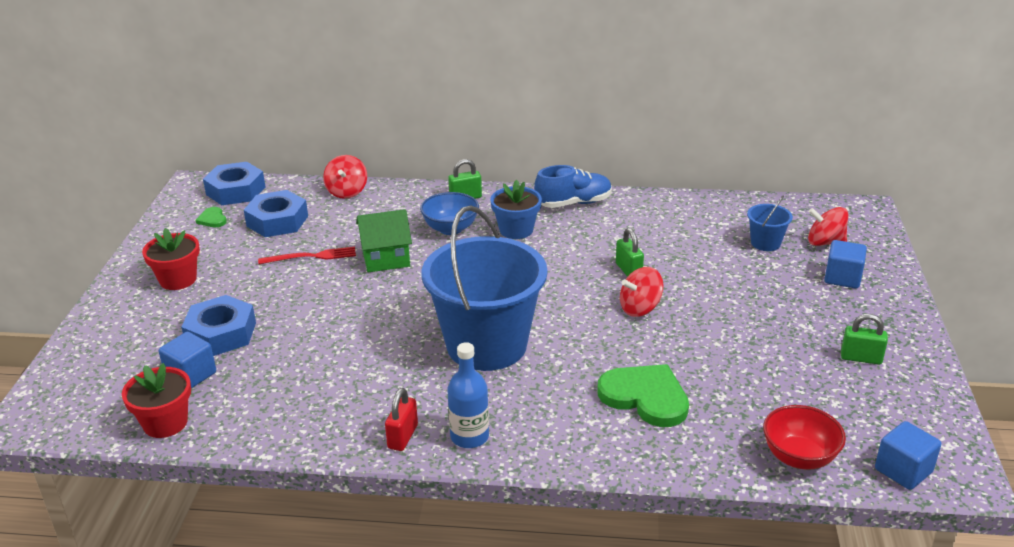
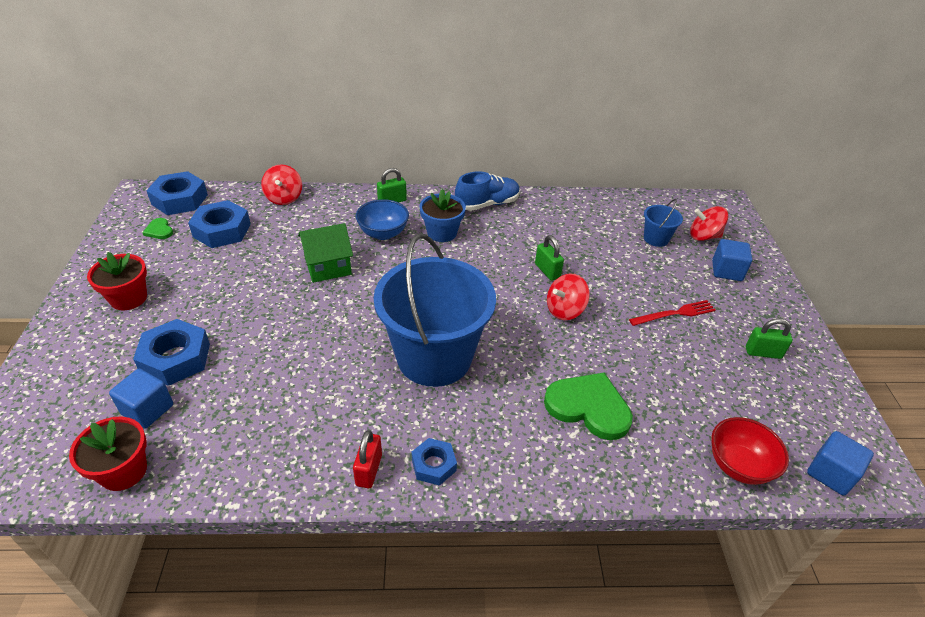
camera: 10 degrees left, 10 degrees up
red fork [258,247,356,264] -> red fork moved to [629,300,716,326]
blue bottle [447,342,489,448] -> blue nut [412,438,457,486]

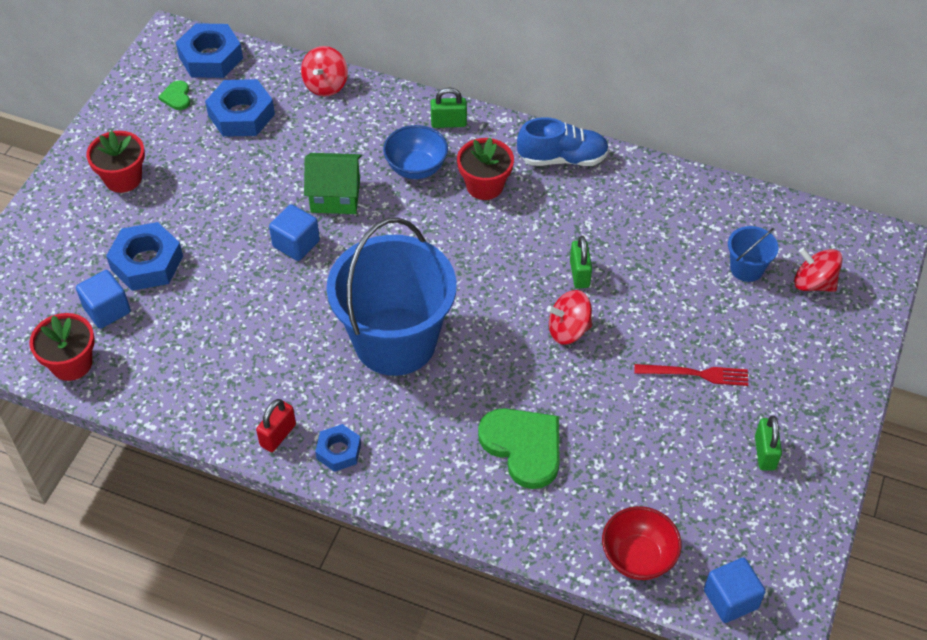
camera: 25 degrees right, 10 degrees up
blue flower pot [419,189,466,242] -> red flower pot [457,137,514,200]
blue cube [712,239,752,281] -> blue cube moved to [269,204,320,261]
green padlock [746,318,793,359] -> green padlock turned 60 degrees clockwise [755,416,782,470]

